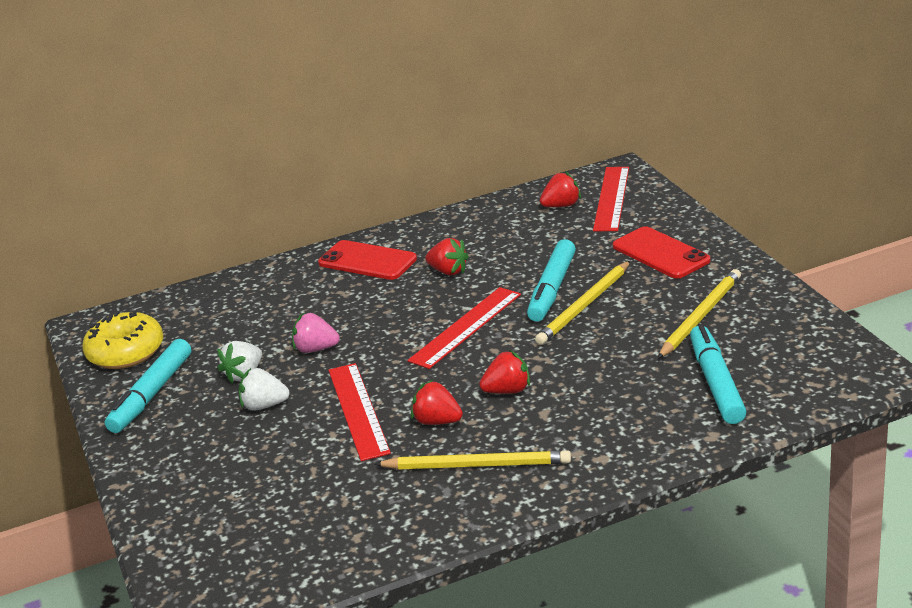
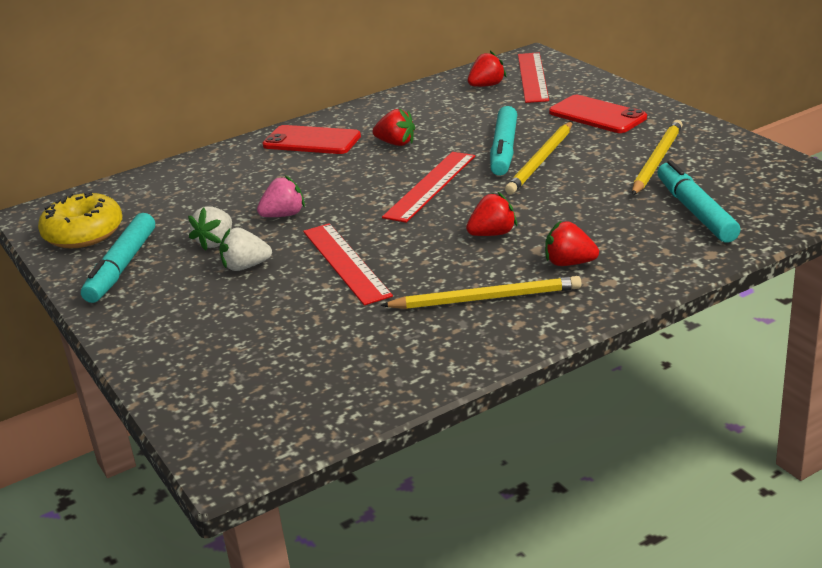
camera: 10 degrees left, 0 degrees up
pink strawberry [292,313,340,353] -> pink strawberry turned 150 degrees clockwise [257,175,305,217]
red strawberry [411,380,463,425] -> red strawberry moved to [545,221,599,266]

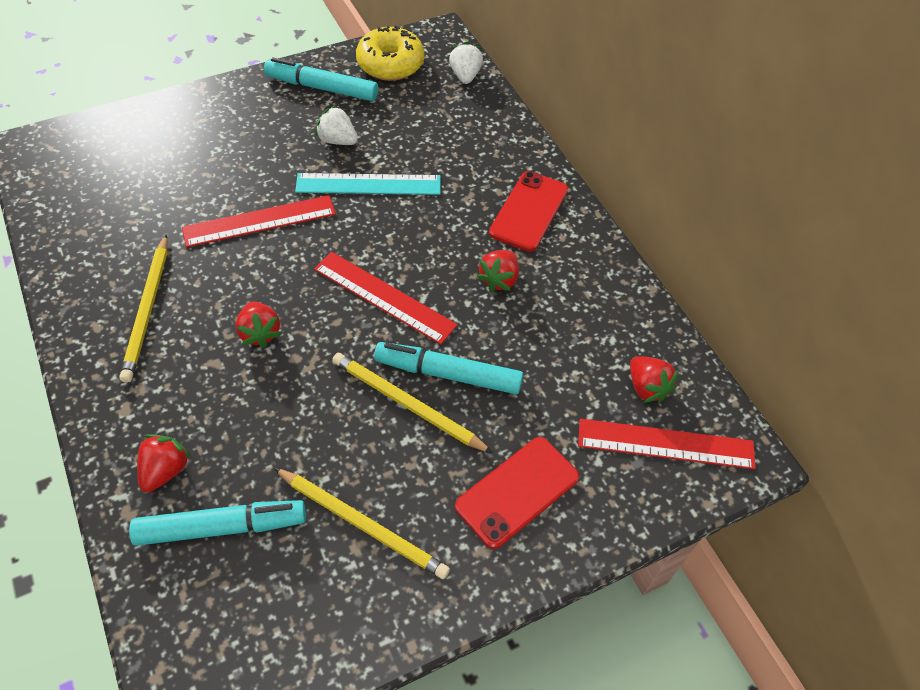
camera: 90 degrees right, 25 degrees up
white strawberry [219,227,272,271] -> white strawberry moved to [449,42,483,84]
pink strawberry [257,175,305,217] -> turquoise ruler [295,173,441,195]
red strawberry [545,221,599,266] -> red strawberry moved to [137,434,191,492]

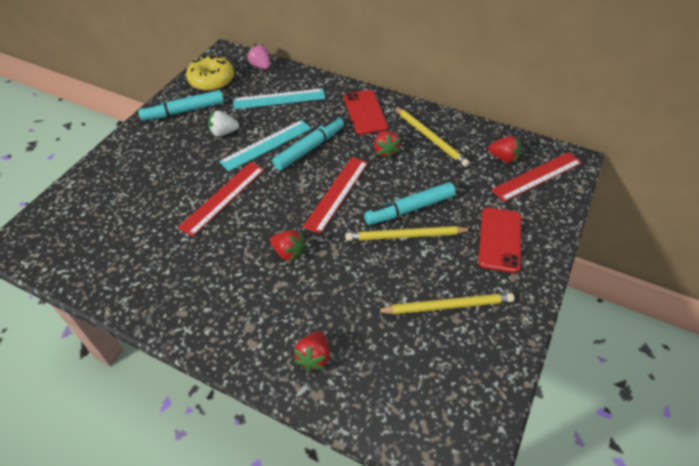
camera: 35 degrees left, 5 degrees down
yellow pencil [119,234,167,383] -> yellow pencil moved to [394,106,470,167]
turquoise marker [129,500,306,546] -> turquoise marker moved to [272,117,344,170]
red strawberry [137,434,191,492] -> red strawberry turned 150 degrees counterclockwise [294,331,330,371]
red ruler [314,252,457,344] -> red ruler turned 60 degrees counterclockwise [303,157,368,234]
white strawberry [449,42,483,84] -> pink strawberry [247,44,270,69]
none -> turquoise ruler [233,88,325,109]

